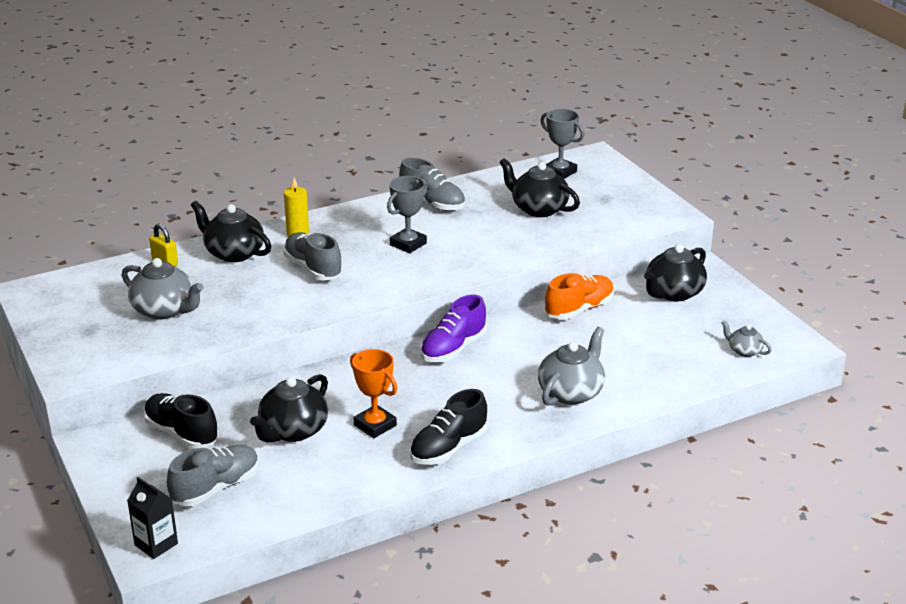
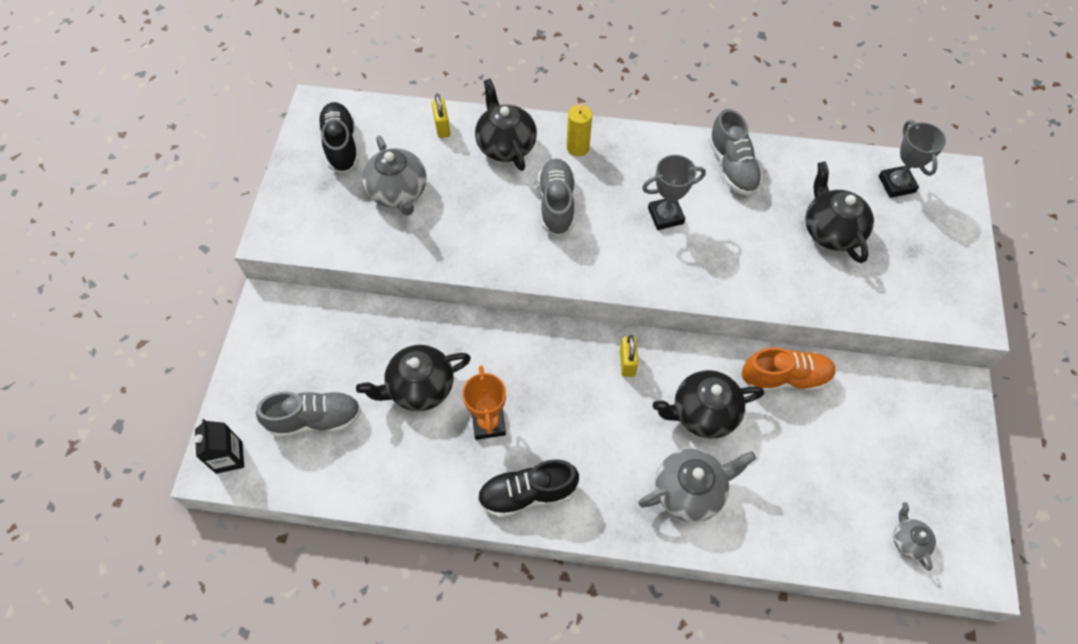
camera: 35 degrees right, 30 degrees up
black shoe [144,393,219,449] -> black shoe moved to [318,102,359,173]
purple shoe [420,295,487,362] -> yellow padlock [620,335,638,377]
black teapot [644,244,707,301] -> black teapot moved to [653,370,764,438]

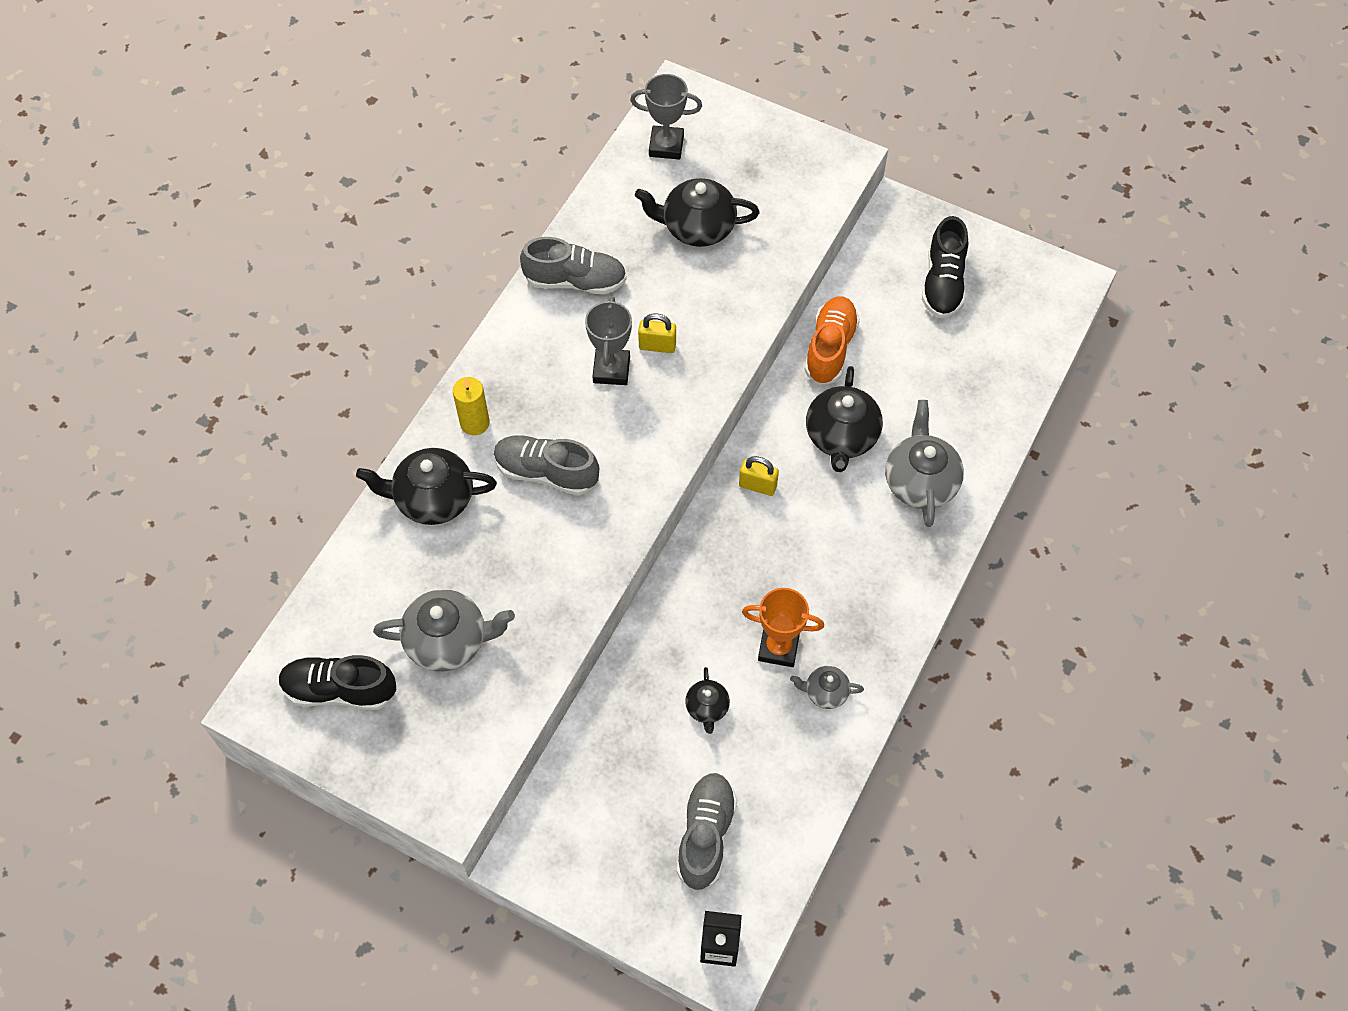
camera: 70 degrees left, 0 degrees up
black teapot [356,345,471,411] -> black teapot [685,667,730,734], size x0.53
yellow padlock [432,93,450,138] -> yellow padlock moved to [638,314,676,353]
black shoe [477,459,579,518] -> black shoe moved to [922,216,968,318]
grey teapot [894,502,936,571] -> grey teapot moved to [790,666,864,709]

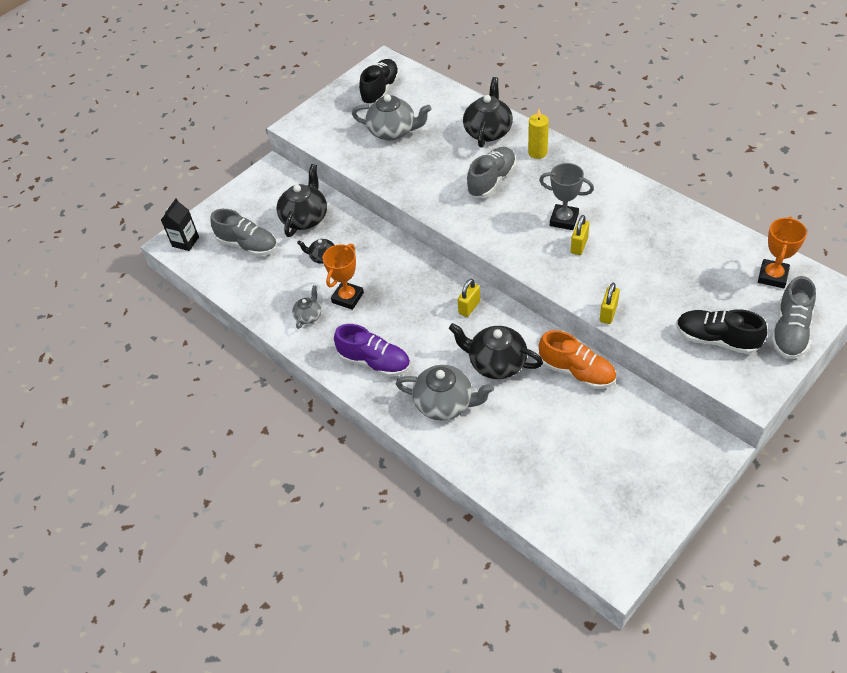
camera: 110 degrees right, 10 degrees down
grey teapot [373,589,515,672] -> grey teapot turned 90 degrees counterclockwise [352,94,432,140]
grey shoe [520,237,627,295] -> grey shoe moved to [771,276,816,359]
grey trophy [630,74,702,160] -> orange trophy [758,216,807,288]
black teapot [635,178,760,247] -> black teapot moved to [276,164,327,237]
black shoe [922,216,968,318] -> black shoe moved to [676,309,767,355]
none -> purple shoe [334,324,410,377]
none -> yellow padlock [600,283,620,324]

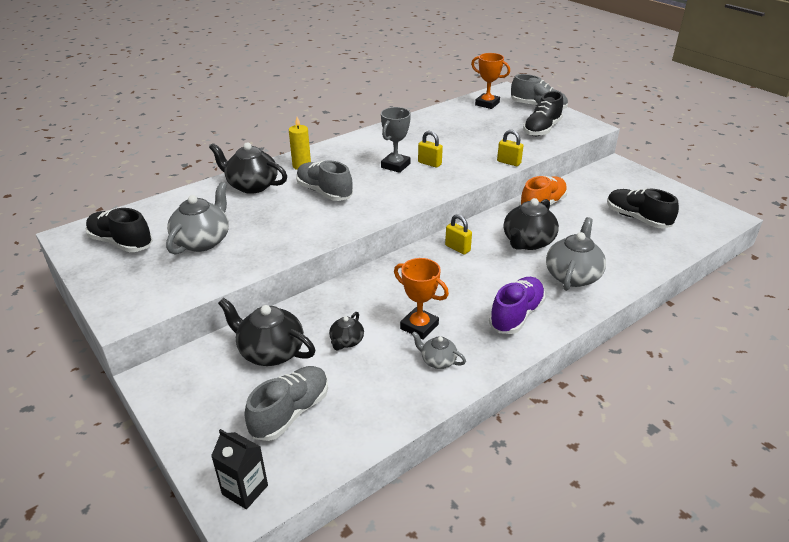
camera: 85 degrees left, 15 degrees down
none -> black shoe [607,189,679,229]

